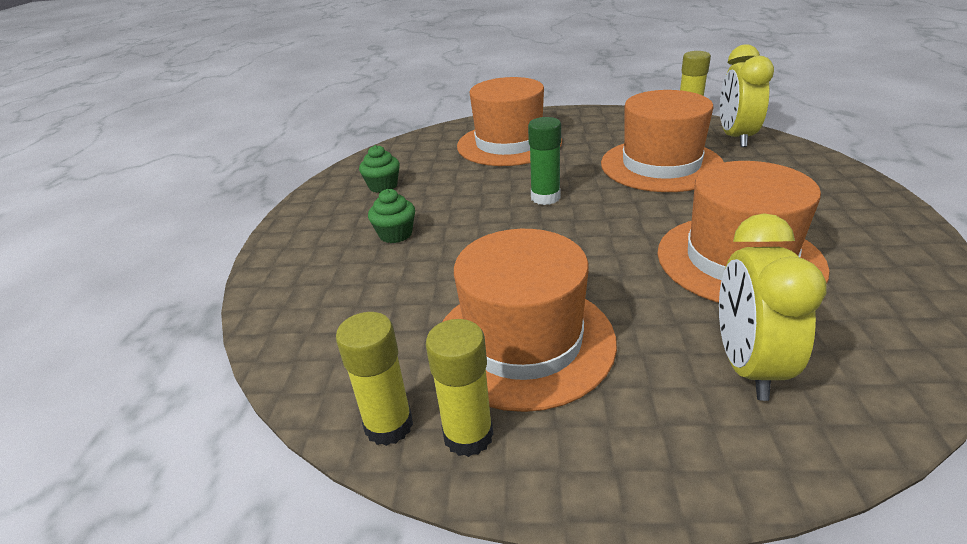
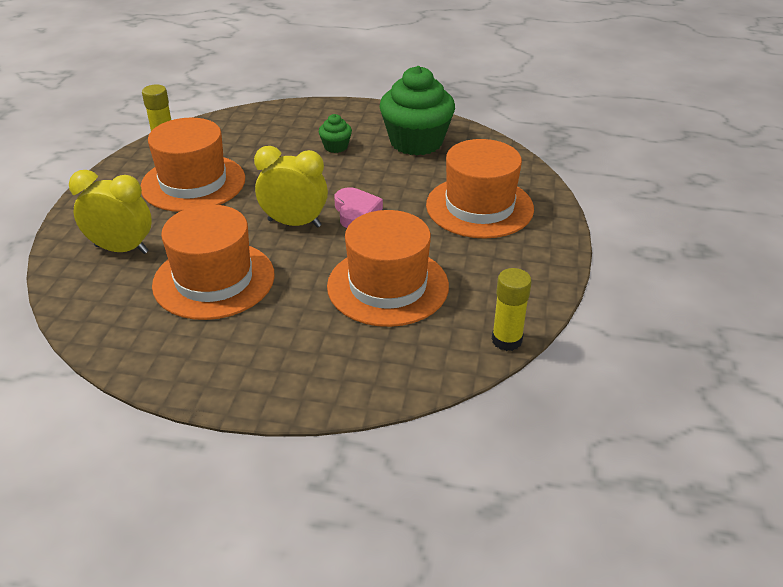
camera: 95 degrees right, 5 degrees up
green cupcake [359,145,400,193] -> green cupcake [380,66,455,155], size x2.25
yellow glue stick [426,319,493,457] -> none
green glue stick [528,117,561,205] -> pink heart [334,187,383,228]
yellow clock [720,44,774,147] -> yellow clock moved to [254,146,328,228]

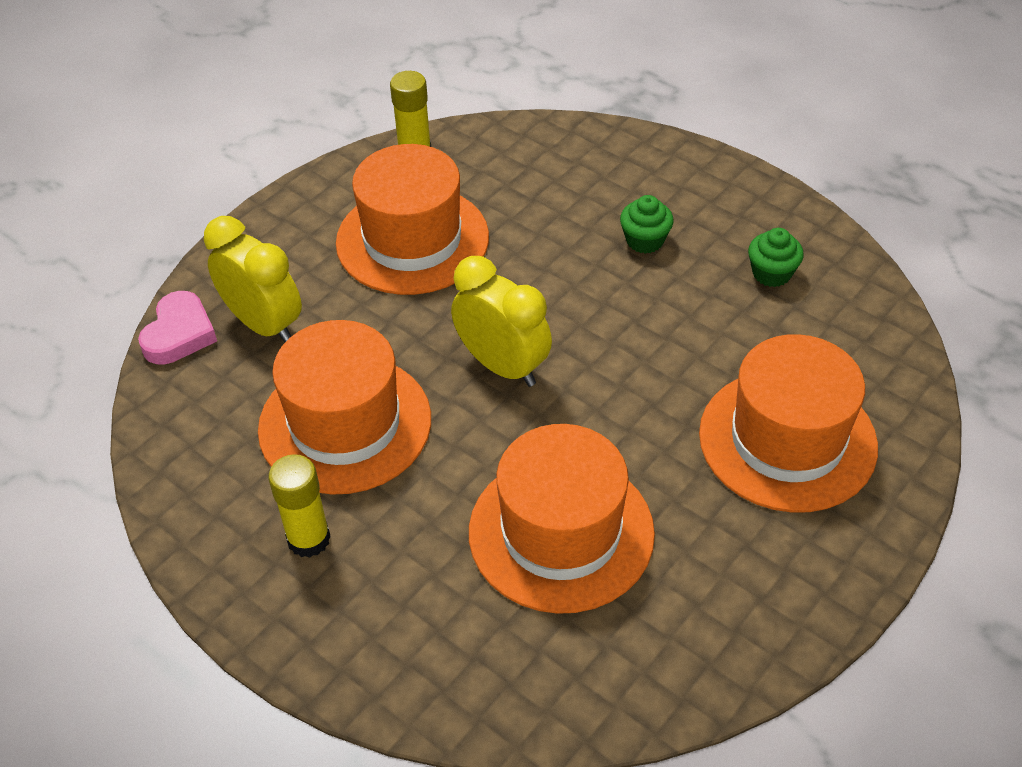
camera: 30 degrees right, 10 degrees up
pink heart [334,187,383,228] -> pink heart moved to [138,291,217,365]
green cupcake [380,66,455,155] -> green cupcake [748,228,804,287], size x0.45
yellow glue stick [492,268,532,351] -> yellow glue stick moved to [268,454,331,558]

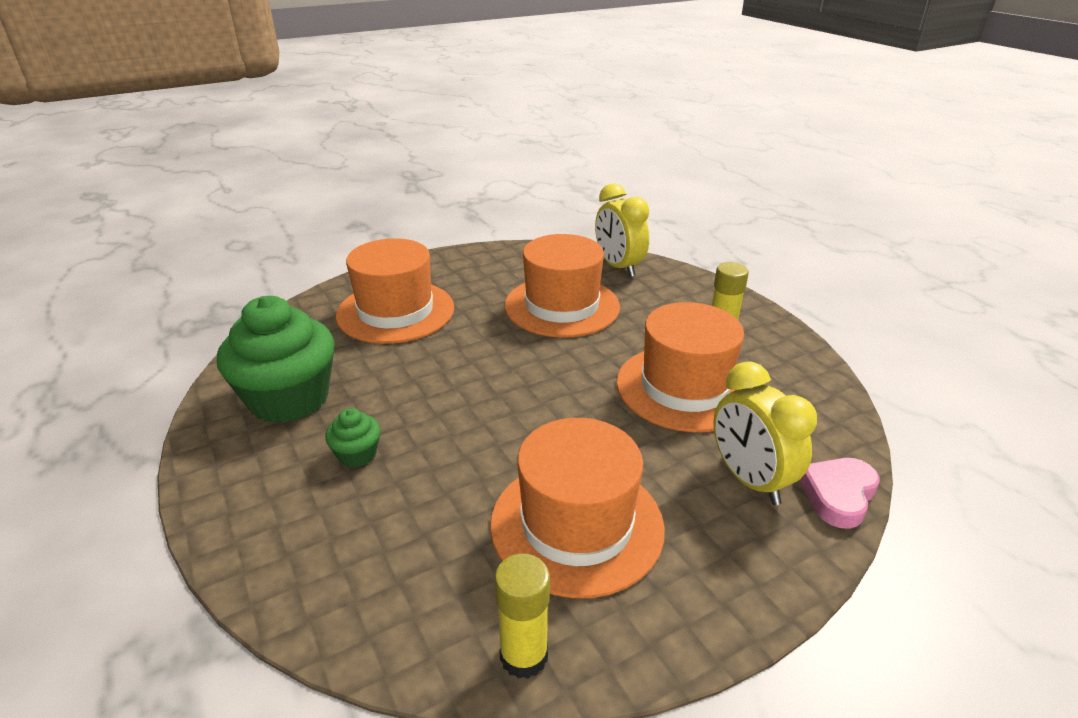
camera: 160 degrees left, 15 degrees down
yellow clock [451,256,552,387] -> yellow clock moved to [595,183,649,277]
green cupcake [748,228,804,287] -> green cupcake [217,296,334,423], size x2.25

